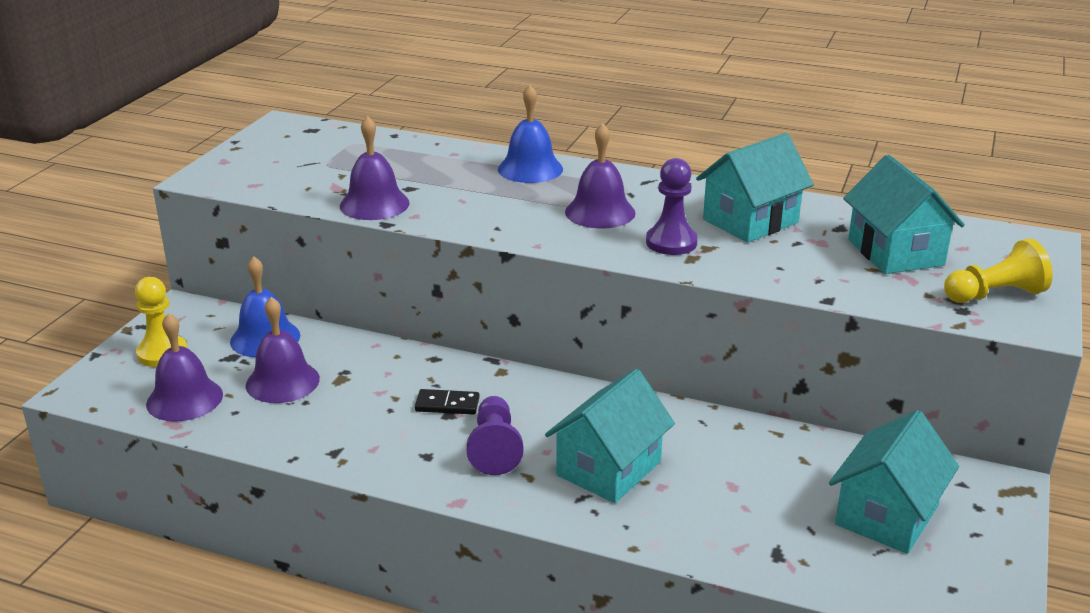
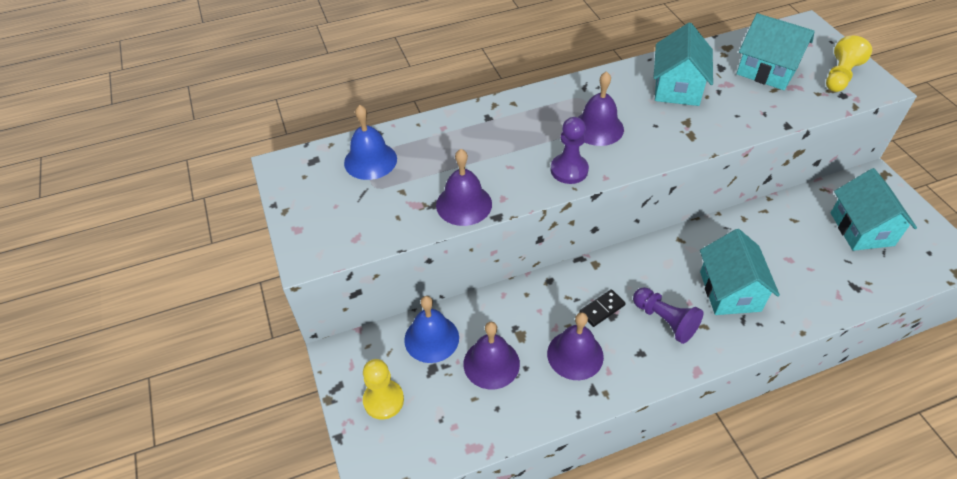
camera: 40 degrees left, 20 degrees up
purple bell [146,313,223,422] -> purple bell moved to [547,312,604,380]
blue bell [498,85,563,183] -> blue bell moved to [344,105,397,180]
purple pawn [646,158,698,255] -> purple pawn moved to [551,117,589,184]

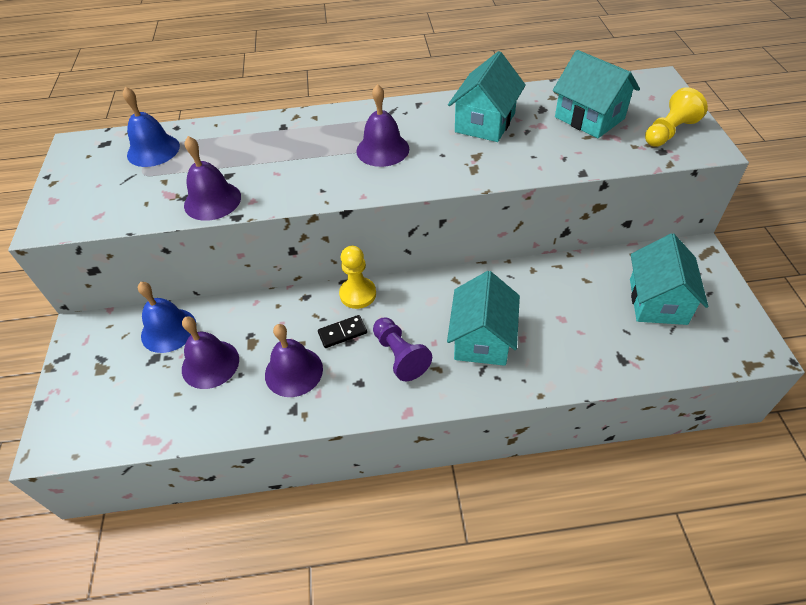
camera: 15 degrees right, 0 degrees up
yellow pawn [363,359,404,420] -> yellow pawn moved to [339,246,376,309]
purple pawn [551,117,589,184] -> none

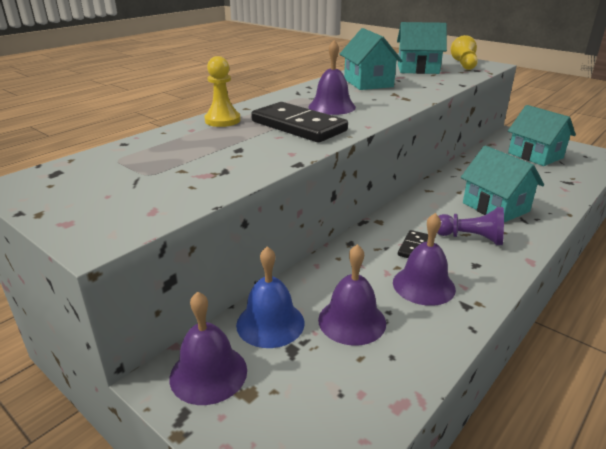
camera: 45 degrees left, 20 degrees down
blue bell [123,87,180,167] -> none
purple bell [184,136,241,221] -> purple bell moved to [170,291,247,405]
yellow pawn [339,246,376,309] -> yellow pawn moved to [204,56,241,127]
none -> black domino [251,102,348,142]

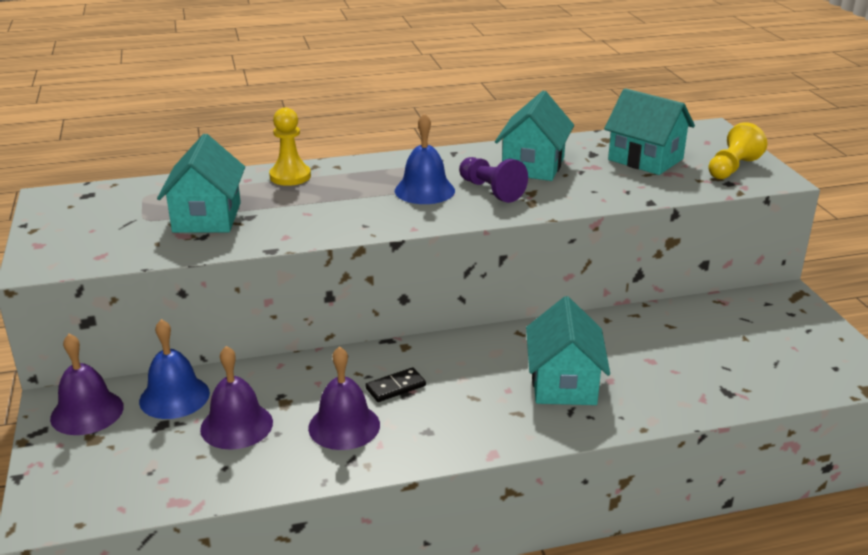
camera: 35 degrees right, 0 degrees up
black domino [251,102,348,142] -> none
purple bell [308,40,356,115] -> blue bell [395,113,455,204]
purple pawn [437,207,504,245] -> purple pawn moved to [459,157,528,203]
turquoise house [508,105,576,166] -> turquoise house moved to [157,134,245,233]

